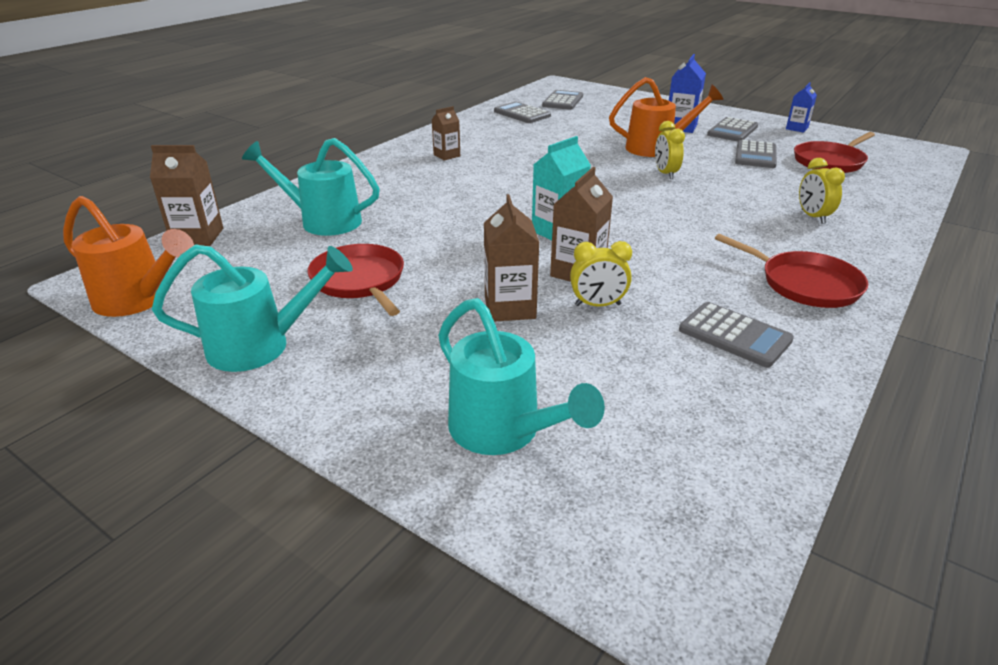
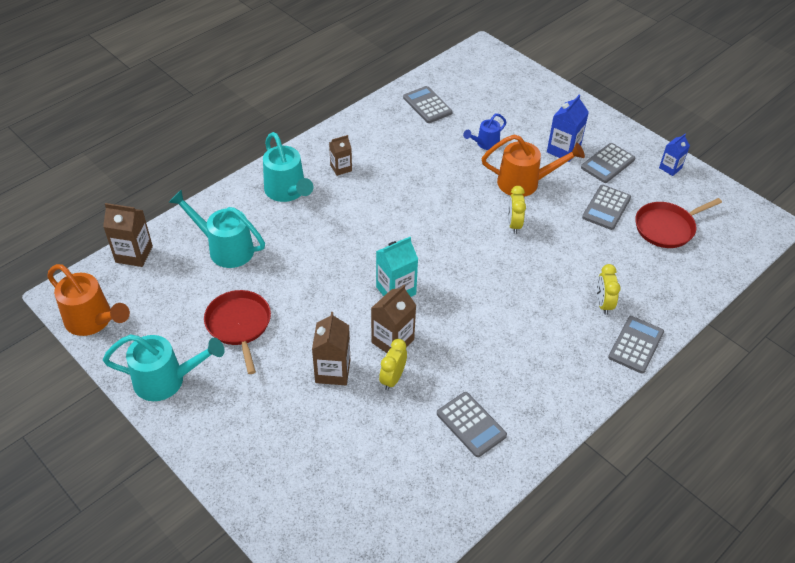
camera: 10 degrees right, 15 degrees up
turquoise watering can [438,298,605,455] -> turquoise watering can moved to [263,132,313,202]
grey calculator [542,90,583,110] -> grey calculator moved to [608,316,664,374]
yellow clock [570,241,632,307] -> yellow clock turned 105 degrees clockwise [379,339,407,391]
red pan [715,234,868,308] -> none
none -> blue watering can [463,113,507,150]

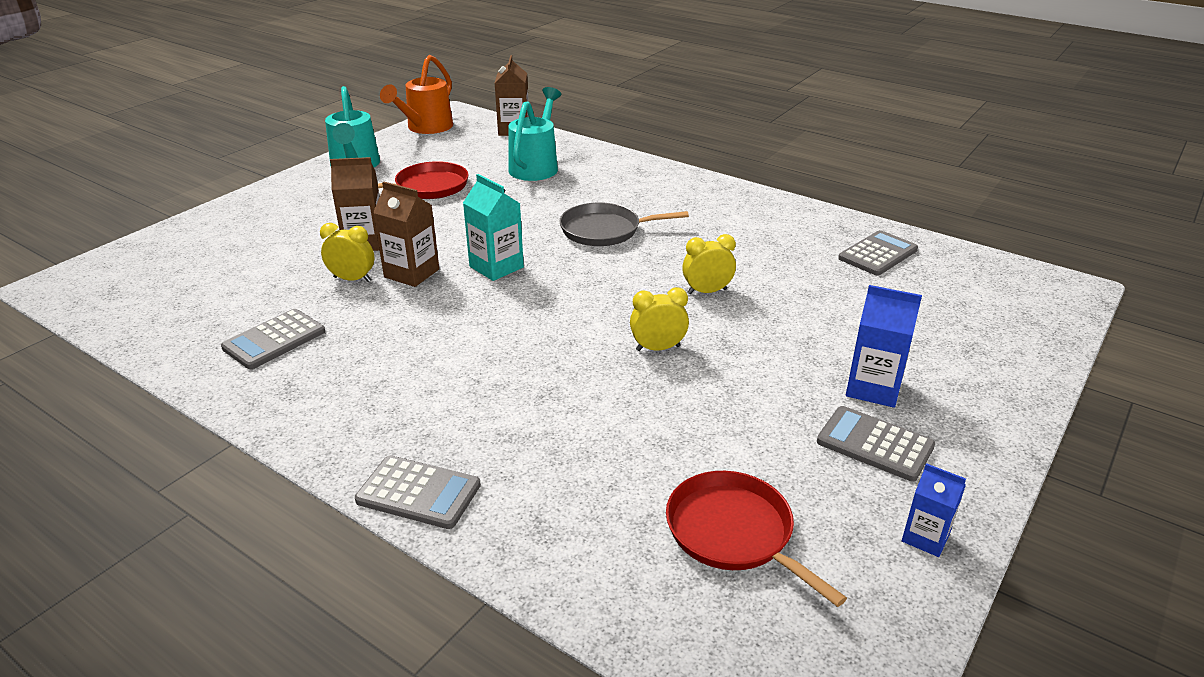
camera: 80 degrees right, 15 degrees down
turquoise watering can [263,132,313,202] -> none
brown carton [329,135,352,176] -> none
blue watering can [463,113,507,150] -> none
orange watering can [482,134,585,197] -> none
grey calculator [582,185,631,230] -> none
yellow clock [597,264,621,315] -> yellow clock moved to [682,234,736,294]
none -> grey pan [559,202,689,246]

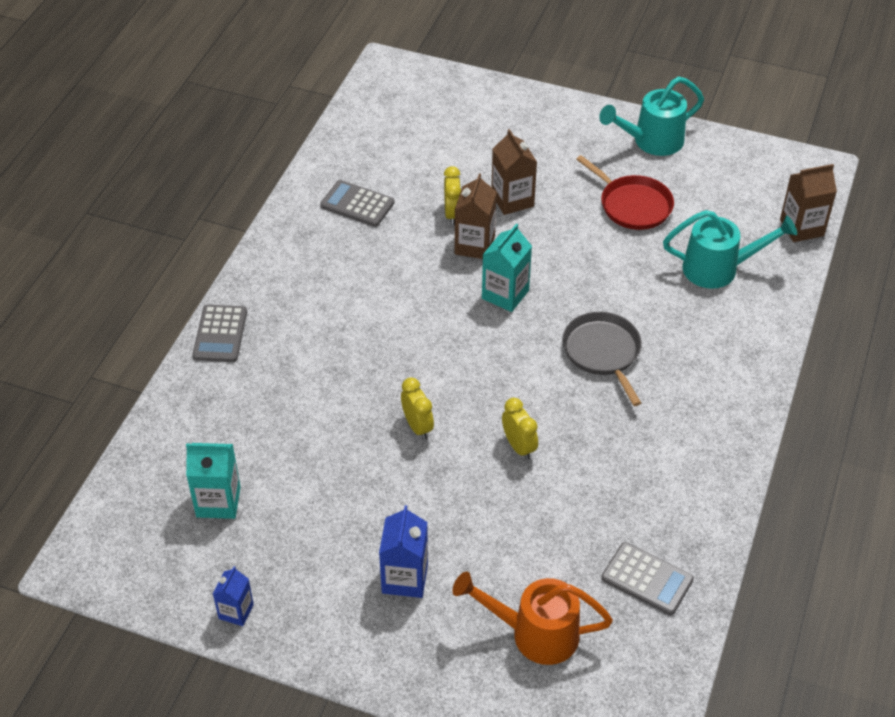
camera: 75 degrees right, 15 degrees up
orange watering can [380,55,453,134] -> orange watering can moved to [452,572,613,665]
red pan [666,471,847,607] -> turquoise carton [186,443,241,519]
grey calculator [817,406,935,481] -> none

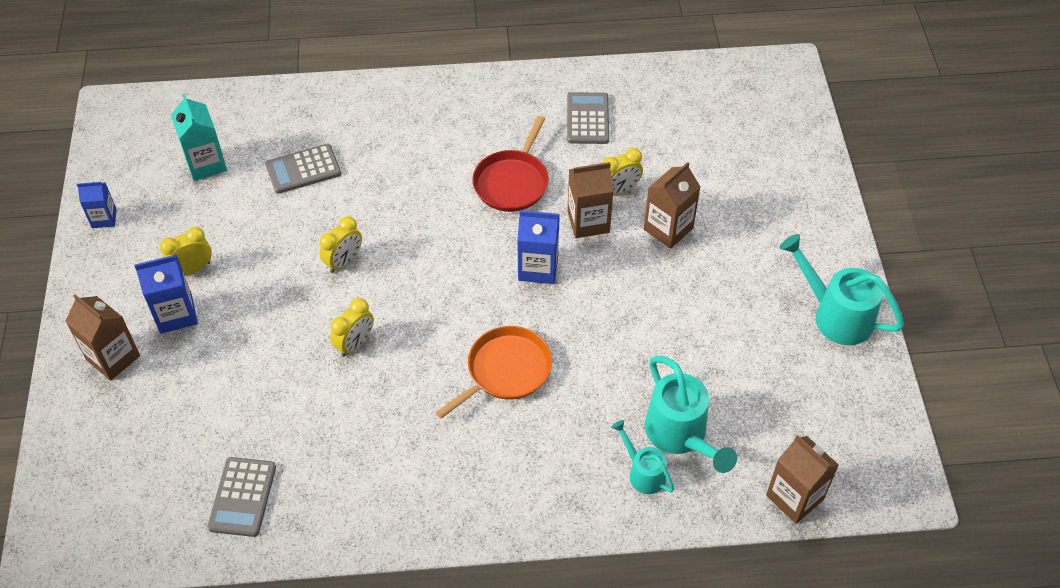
camera: 65 degrees right, 5 degrees up
grey calculator [192,305,247,362] -> grey calculator moved to [265,144,341,194]
orange watering can [452,572,613,665] -> none
turquoise carton [482,223,532,312] -> blue carton [517,210,560,284]
grey pan [562,312,642,406] -> orange pan [435,326,552,419]
red pan [576,155,674,230] -> red pan moved to [472,116,549,212]
none -> brown carton [65,294,140,381]
none -> yellow clock [160,227,212,275]
none -> turquoise watering can [611,420,674,494]

